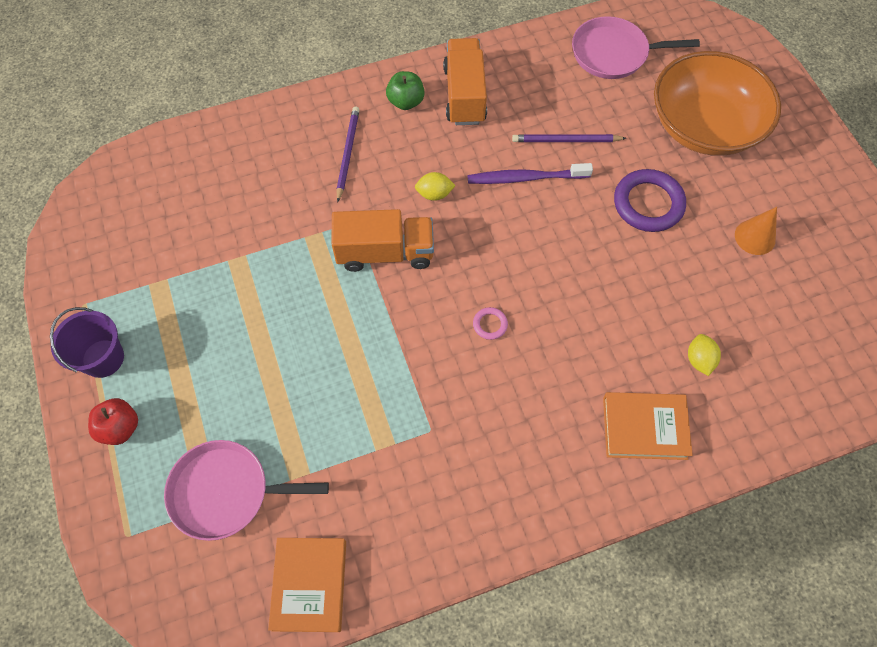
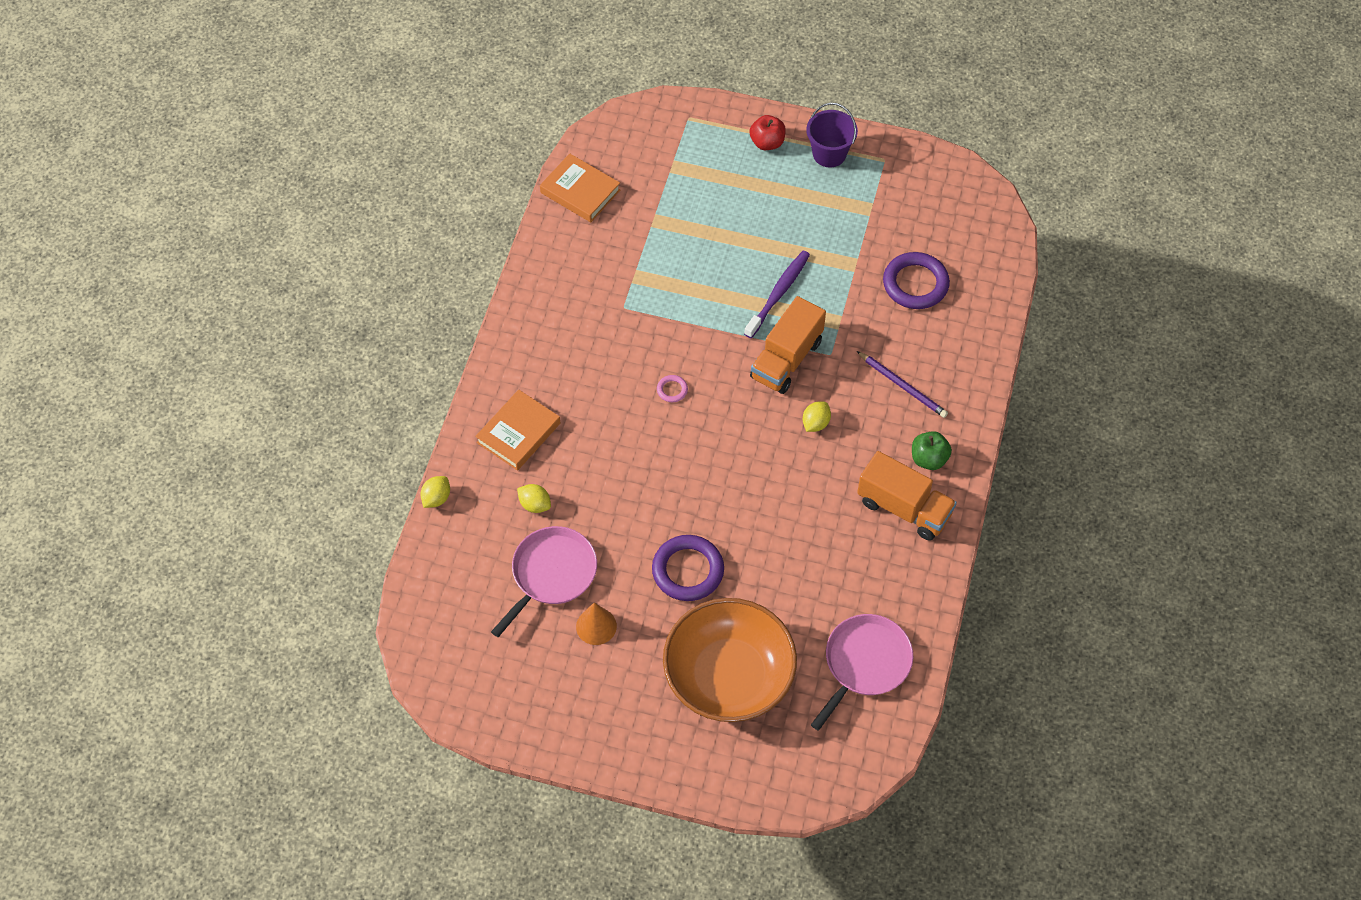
camera: 125 degrees right, 5 degrees down
pink pan [164,440,329,541] -> pink pan moved to [491,526,597,637]
purple toothbrush [468,163,593,184] -> purple toothbrush moved to [744,251,810,338]
purple pencil [512,134,626,142] -> none
none -> yellow lemon [421,476,450,508]
none -> purple ring [883,252,950,309]

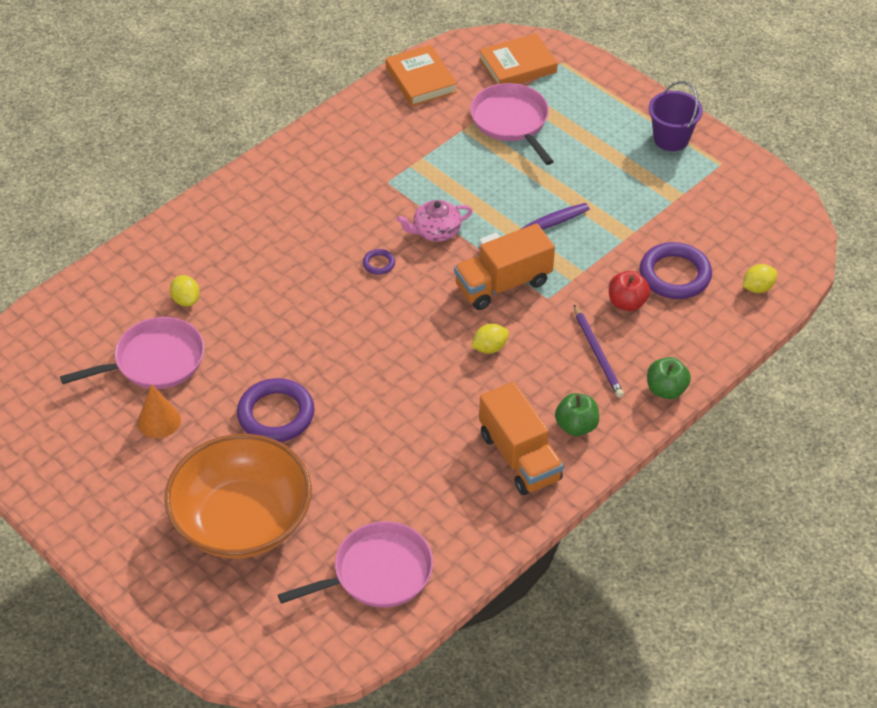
camera: 30 degrees right, 10 degrees down
yellow lemon [421,476,450,508] -> yellow lemon moved to [743,264,777,293]
orange book [475,389,560,471] -> orange book moved to [479,33,558,84]
pink ring [657,375,688,402] -> purple ring [363,249,395,275]
red apple [749,115,786,150] -> red apple moved to [609,271,650,311]
none -> pink teapot [397,200,473,242]
none -> pink pan [470,83,554,165]
none -> green apple [647,357,691,399]

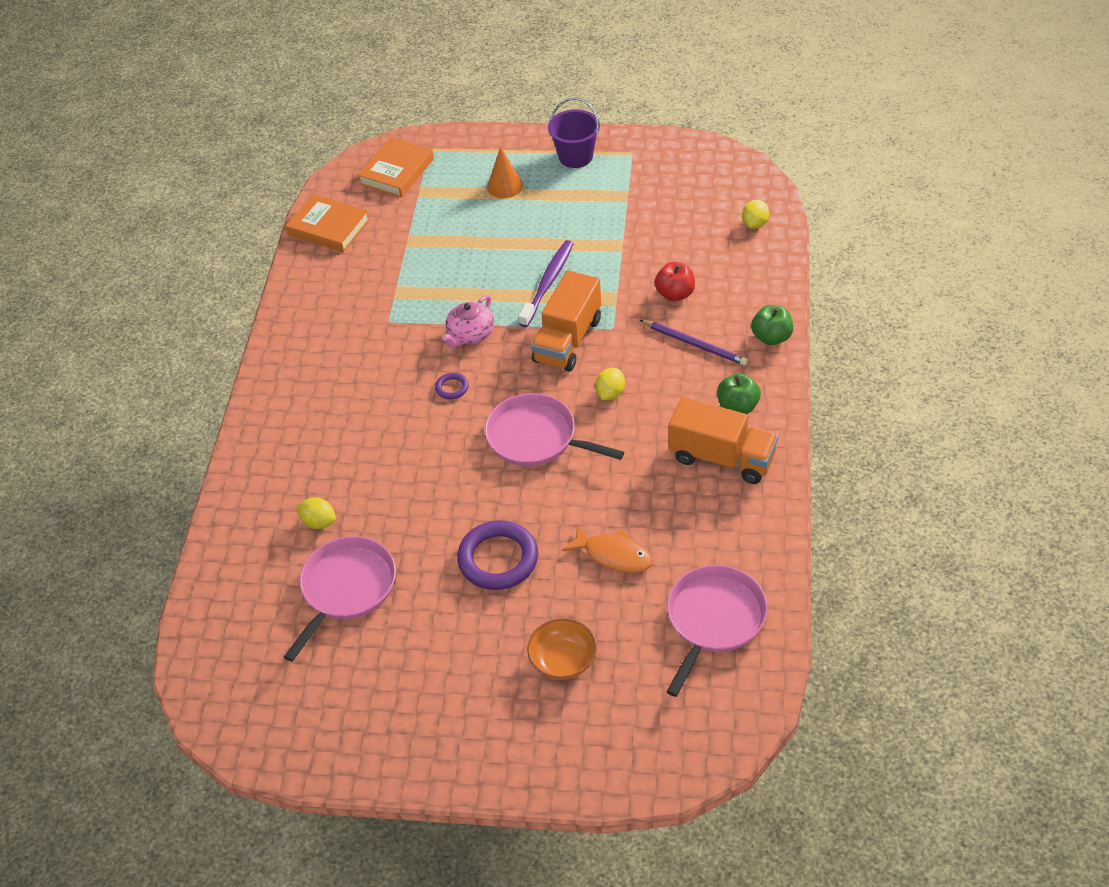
camera: 35 degrees left, 0 degrees up
orange cone [138,384,181,438] -> orange cone moved to [487,147,523,198]
orange bowl [164,434,312,559] -> orange bowl [527,618,597,680], size x0.46
pink pan [470,83,554,165] -> pink pan moved to [485,393,624,466]
purple ring [640,242,712,299] -> none
none -> orange fish [562,524,653,573]

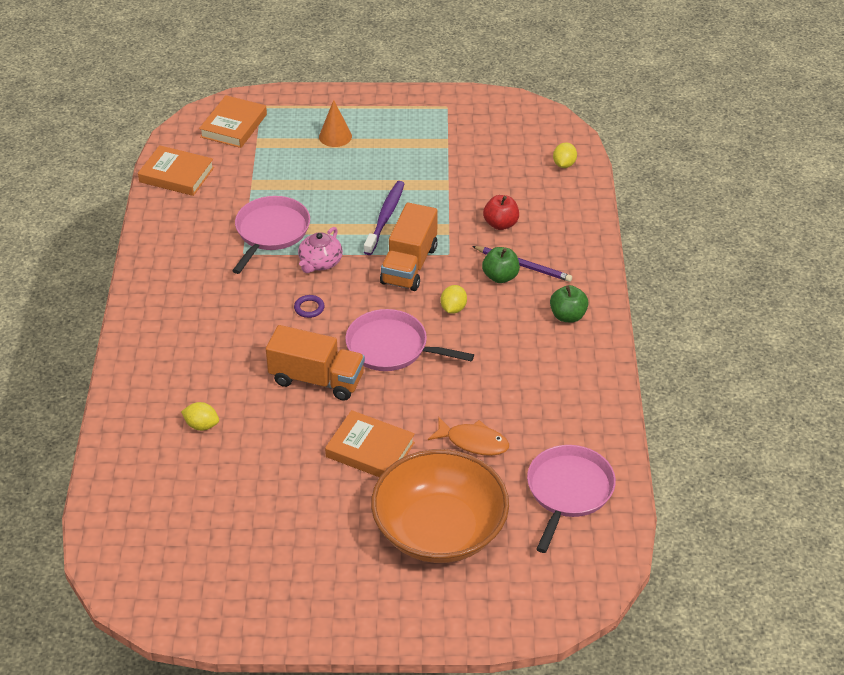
camera: 10 degrees left, 5 degrees down
pink pan [284,536,396,662] -> pink pan moved to [232,196,310,274]
purple ring [457,520,538,590] -> orange book [325,410,415,477]
orange bowl [527,618,597,680] -> orange bowl [371,449,509,563], size x2.20
purple bucket [548,98,600,168] -> none
orange truck [668,397,778,484] -> orange truck moved to [266,325,365,401]
green apple [751,305,793,345] -> green apple moved to [482,247,520,283]

